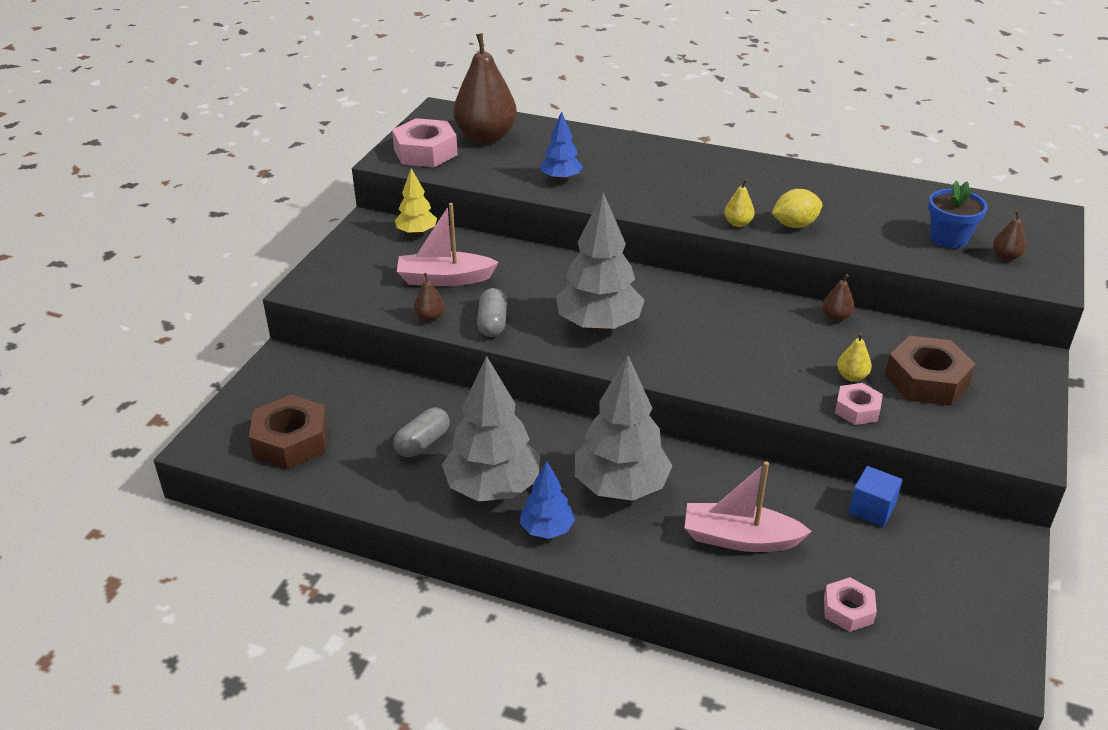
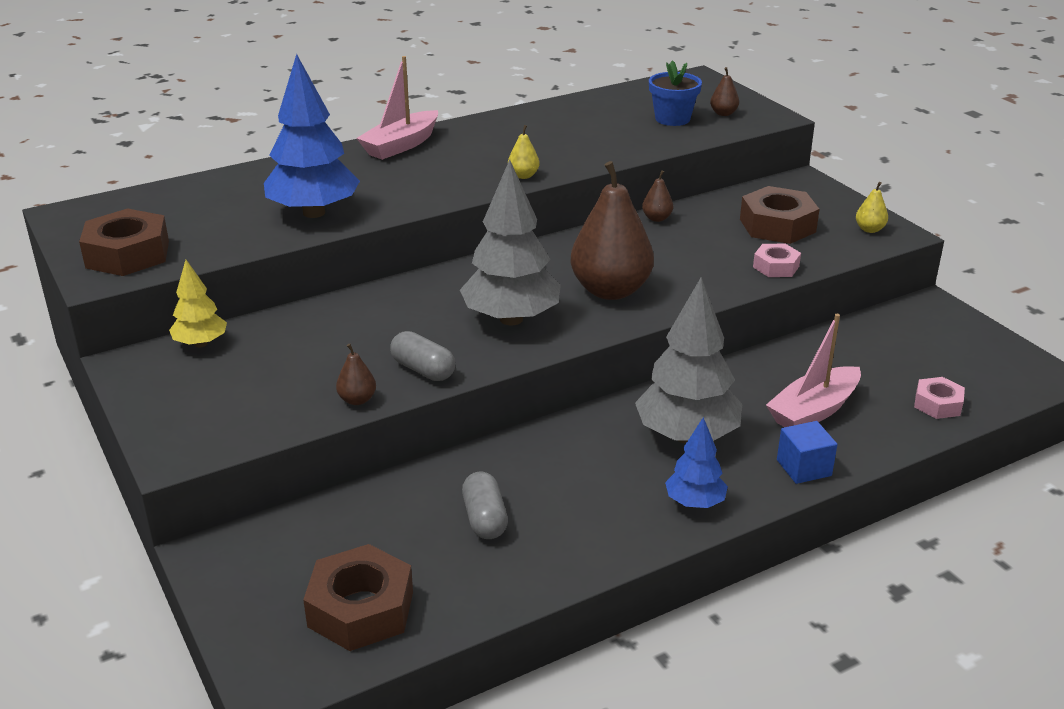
camera: 50 degrees left, 5 degrees down
pink nut [392,118,458,167] -> brown nut [79,208,169,276]
pink boat [397,203,499,286] -> pink boat moved to [356,56,438,160]
grey tree [442,356,540,501] -> none
brown pear [453,33,517,144] -> brown pear moved to [570,161,654,300]
blue tree [541,111,583,181] -> blue tree [264,54,360,218], size x1.85
yellow lemon [772,189,822,228] -> none
yellow pear [837,333,872,382] -> yellow pear moved to [856,182,888,233]
blue cube [849,466,903,527] -> blue cube moved to [777,421,837,484]

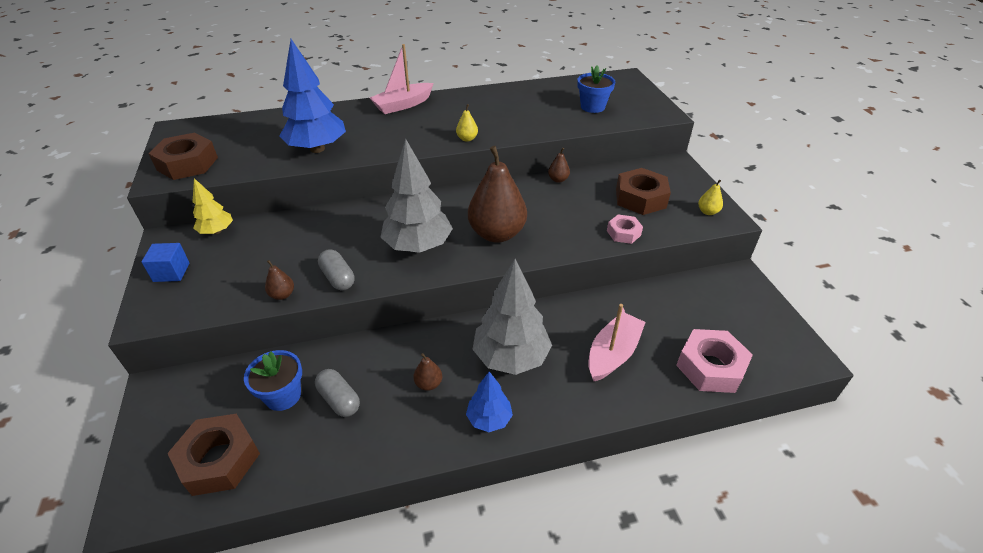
camera: 15 degrees right, 10 degrees up
grey capsule [462,472,508,539] -> grey capsule turned 45 degrees counterclockwise [315,369,360,417]
brown pear [710,67,739,116] -> brown pear moved to [413,353,442,391]
pink boat [766,314,861,427] -> pink boat turned 150 degrees clockwise [588,304,646,381]
blue cube [777,421,837,484] -> blue cube moved to [141,243,190,282]
pink nut [914,377,965,419] -> pink nut [676,329,753,393], size x1.75
none -> blue flower pot [244,350,302,411]

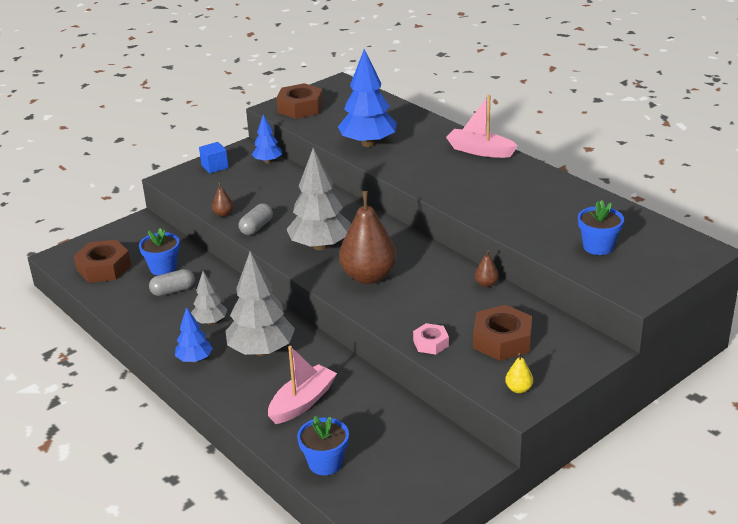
camera: 65 degrees right, 10 degrees down
yellow tree [192,178,233,234] -> blue tree [252,114,282,163]
grey capsule [315,369,360,417] -> grey capsule turned 45 degrees clockwise [149,269,195,296]
brown pear [413,353,442,391] -> grey tree [191,271,227,325]
yellow pear [456,104,478,142] -> none
pink boat [588,304,646,381] -> pink boat turned 60 degrees counterclockwise [268,346,337,424]
pink nut [676,329,753,393] -> blue flower pot [297,416,349,475]

